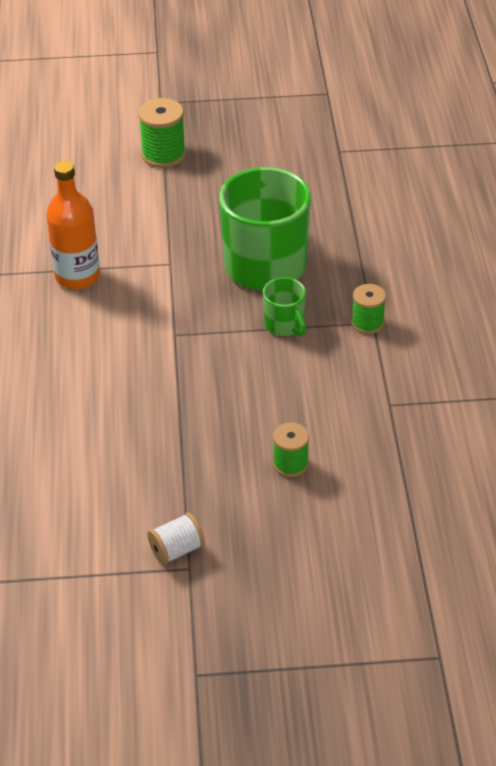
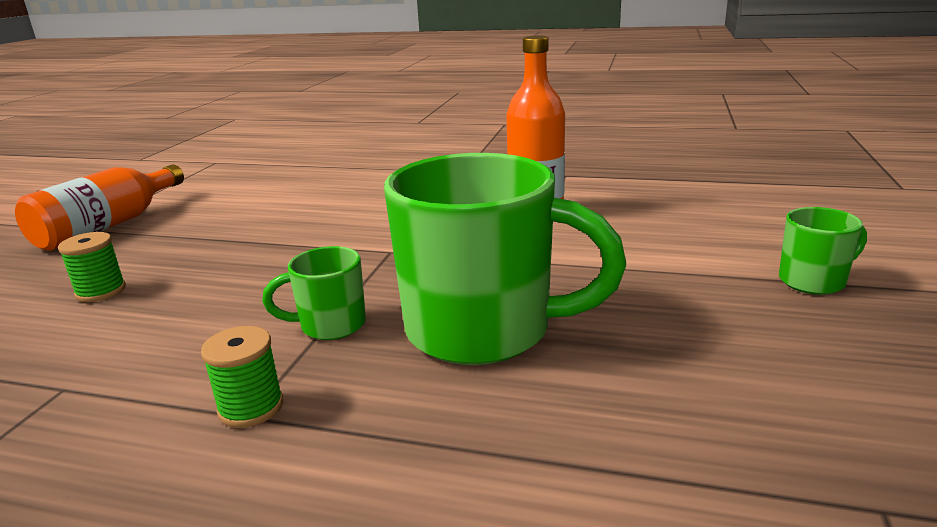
camera: 110 degrees right, 20 degrees down
green spool [138,98,186,168] -> green mug [779,207,867,295]
white spool [147,513,205,565] -> orange bottle [15,164,184,251]

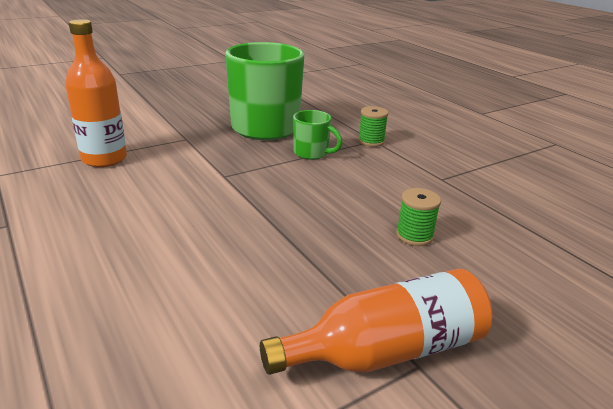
camera: 140 degrees left, 5 degrees up
green mug [779,207,867,295] -> none

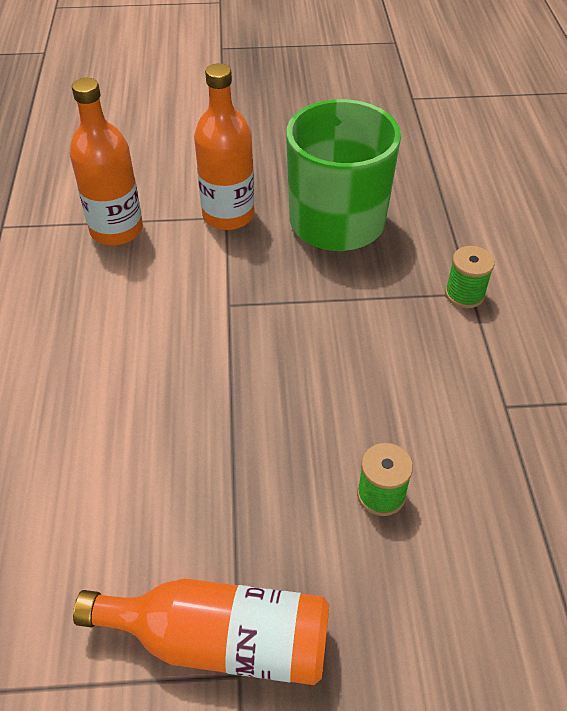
camera: 30 degrees right, 20 degrees up
green mug [293,110,343,160] -> none
none -> orange bottle [194,63,255,230]

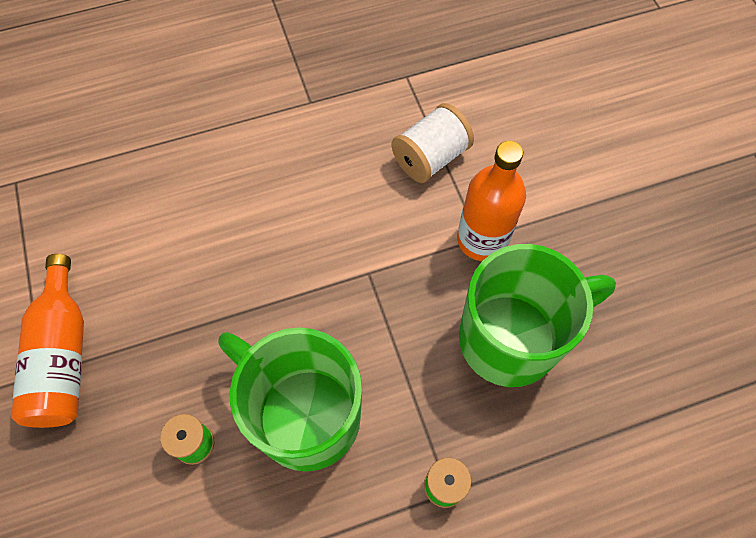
camera: 75 degrees right, 15 degrees up
orange bottle [70,78,143,246] -> white spool [392,103,474,183]
none -> green mug [218,328,362,472]

